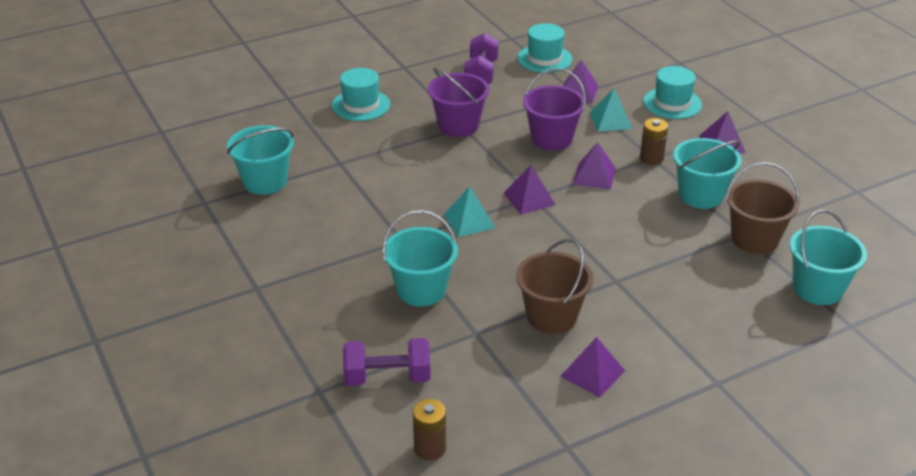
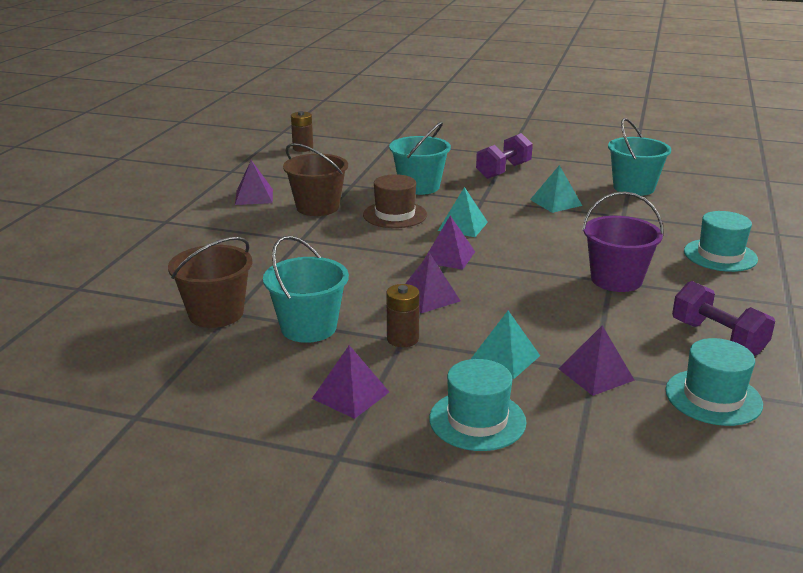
camera: 135 degrees right, 10 degrees down
purple dumbbell [343,338,431,386] -> purple dumbbell moved to [476,133,533,179]
purple bucket [523,68,586,151] -> none
turquoise bucket [790,210,867,305] -> none
none -> brown hat [363,174,427,228]
none -> turquoise pyramid [530,165,582,213]

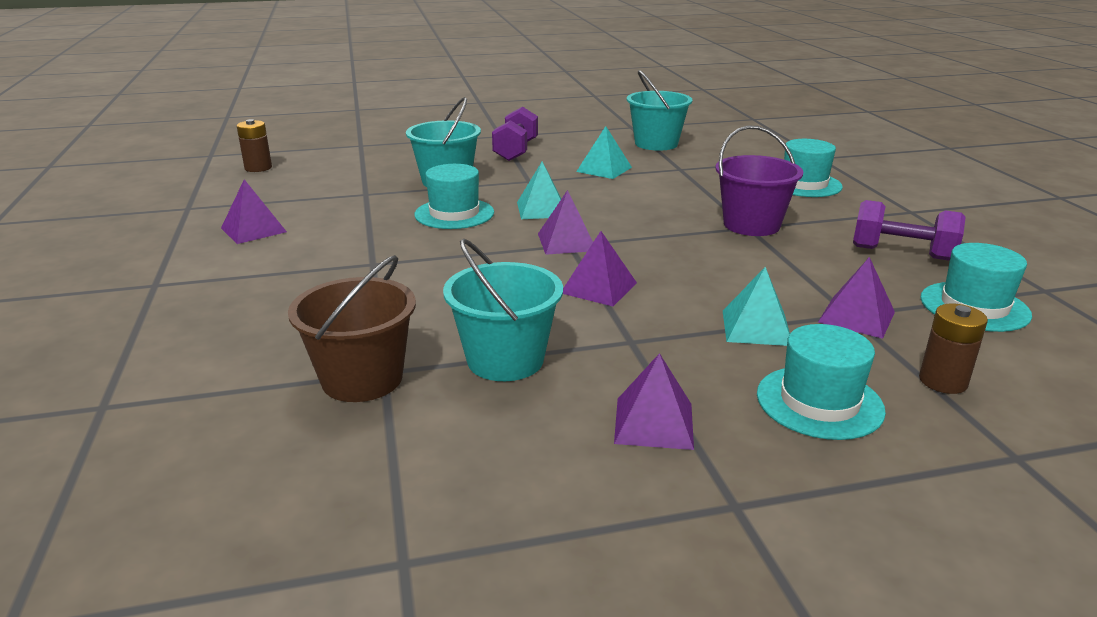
camera: 30 degrees left, 0 degrees up
brown bucket [283,143,348,216] -> none
brown hat [363,174,427,228] -> turquoise hat [414,164,494,229]
brown battery [386,284,419,347] -> brown battery moved to [919,304,988,394]

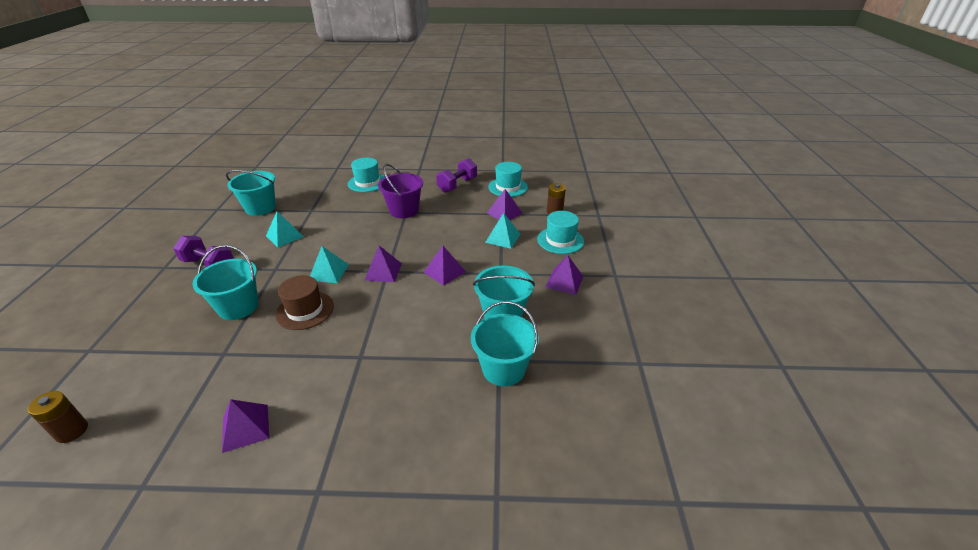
camera: 75 degrees left, 10 degrees up
brown bucket [288,255,416,402] -> turquoise bucket [471,301,539,386]
turquoise hat [414,164,494,229] -> brown hat [275,275,334,330]

